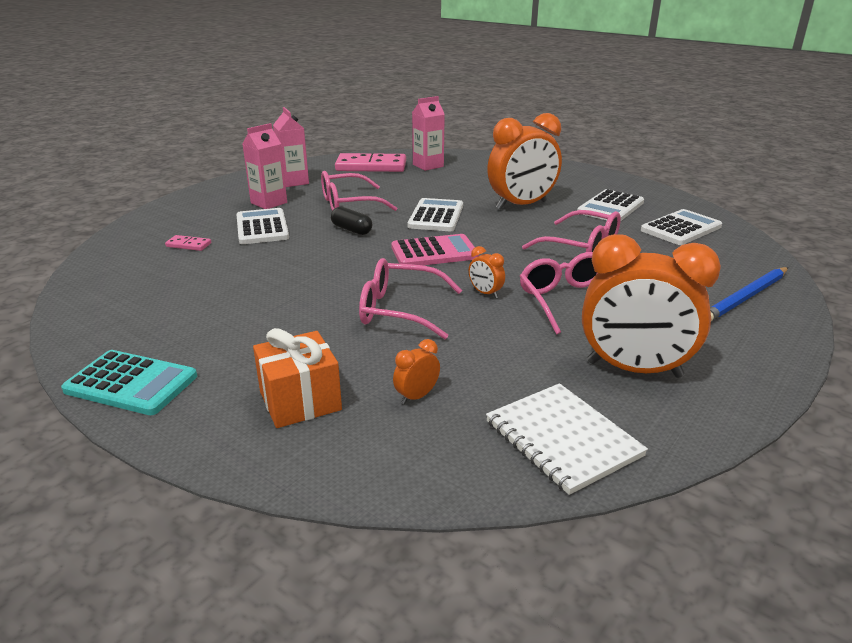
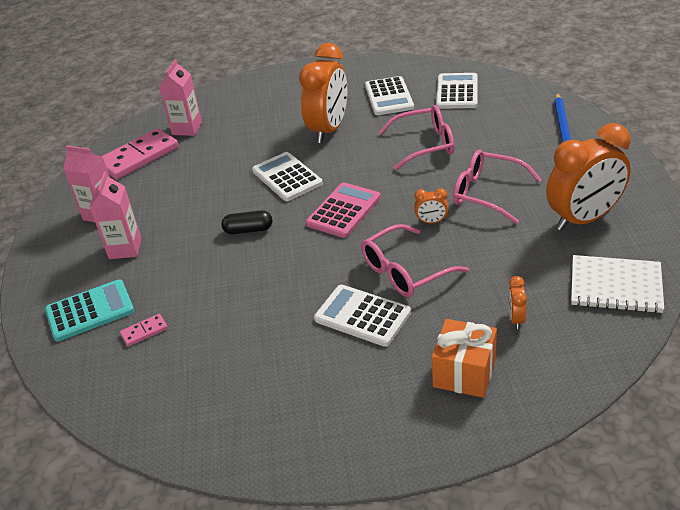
camera: 40 degrees left, 10 degrees up
turquoise calculator [61,350,197,415] -> turquoise calculator moved to [45,280,134,341]
white calculator [237,208,289,244] -> white calculator moved to [314,285,411,347]
pink glasses [321,171,397,211] -> none

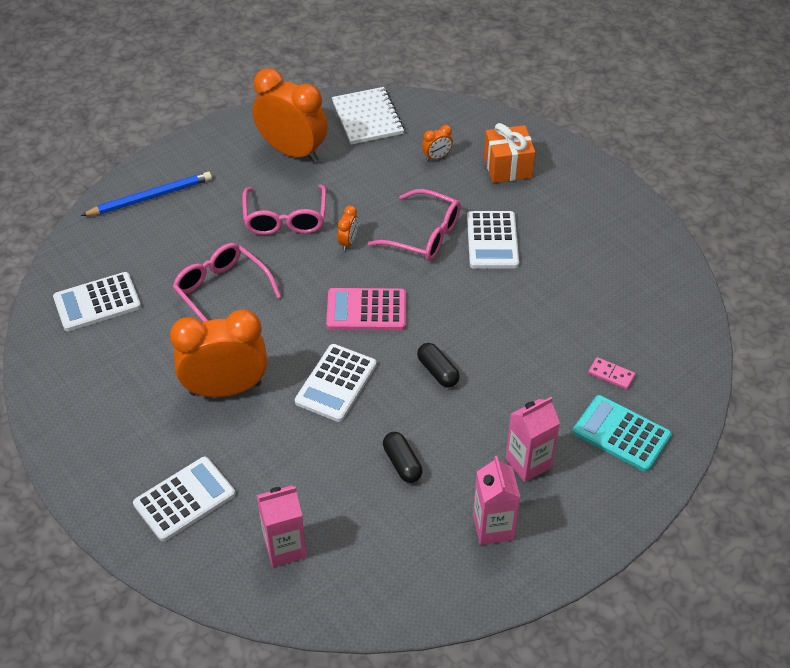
camera: 125 degrees left, 10 degrees up
pink domino [101,128,179,180] -> none
white calculator [365,76,414,115] -> white calculator moved to [133,457,235,542]
orange clock [414,188,448,223] -> orange clock turned 45 degrees clockwise [338,206,358,250]
none -> black capsule [383,432,422,483]

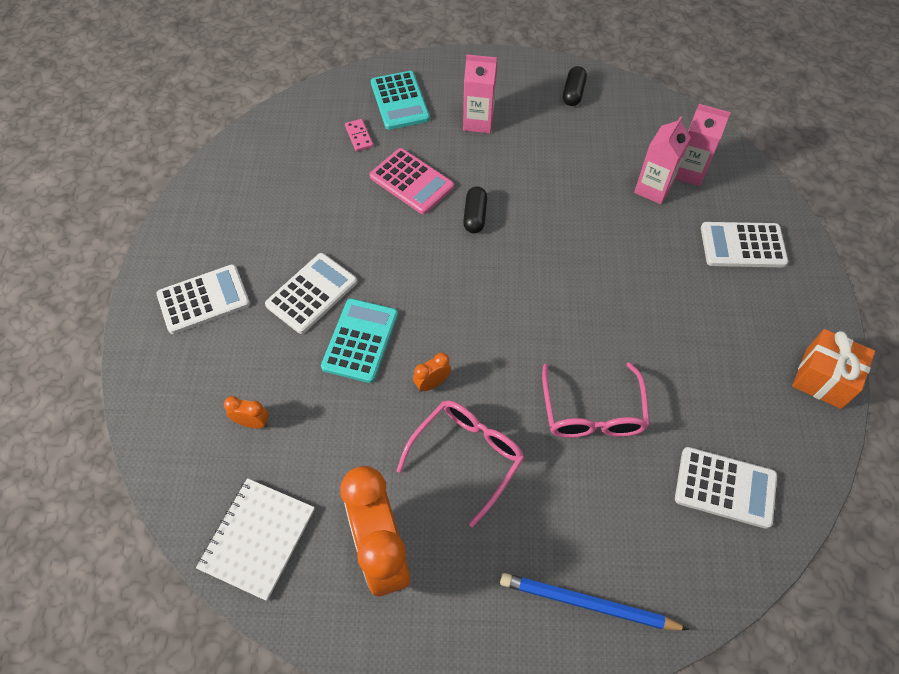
camera: 140 degrees left, 10 degrees up
orange clock [170,310,267,397] -> none
white calculator [295,344,377,422] -> white calculator moved to [156,264,250,334]
pink calculator [326,288,406,330] -> pink calculator moved to [370,148,454,214]
pink glasses [368,189,461,261] -> turquoise calculator [321,298,398,383]
black capsule [383,432,422,483] -> black capsule moved to [563,66,587,106]
pink carton [473,456,521,545] -> pink carton moved to [634,116,691,204]
orange gift [484,123,535,183] -> orange gift moved to [792,329,875,409]

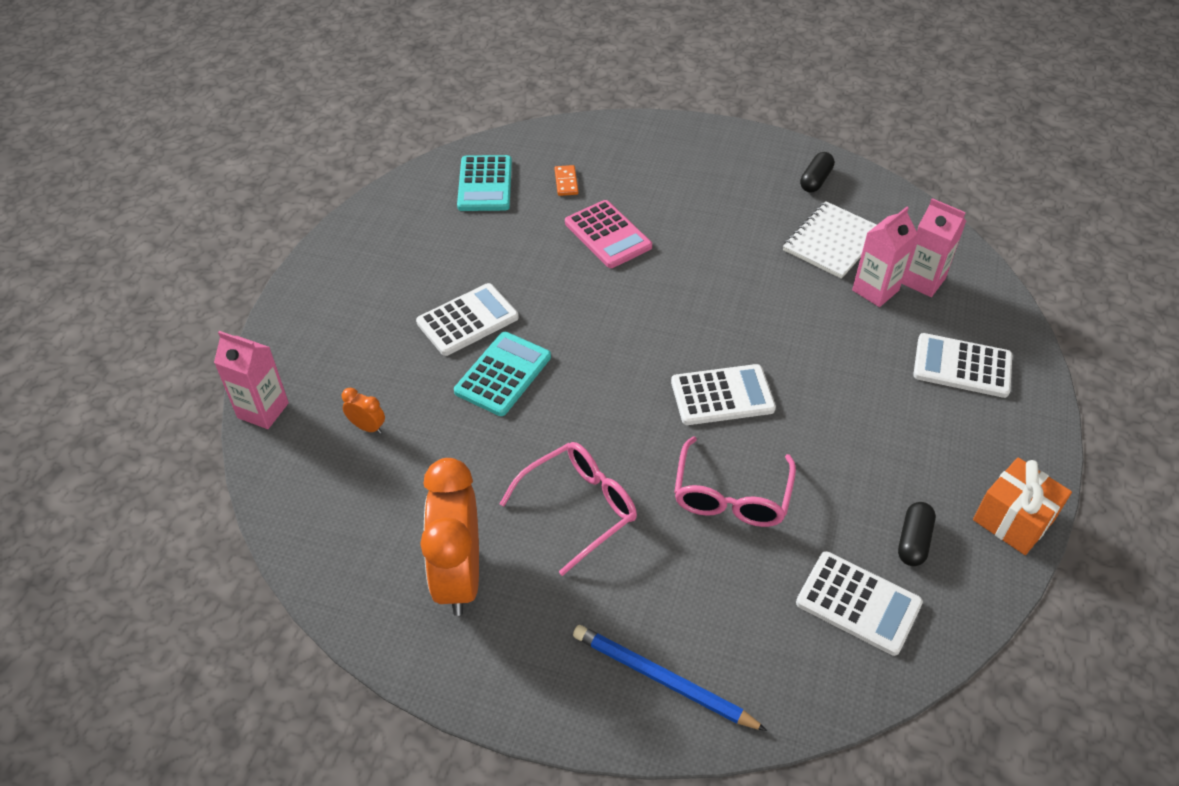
camera: 15 degrees right, 10 degrees down
white calculator [156,264,250,334] -> white calculator moved to [671,364,776,425]
white notebook [196,478,315,601] -> white notebook moved to [783,201,877,279]
pink domino [345,119,373,151] -> orange domino [555,165,578,196]
turquoise calculator [371,71,430,130] -> turquoise calculator moved to [457,155,512,211]
orange clock [413,353,451,392] -> none
pink carton [463,54,497,133] -> pink carton moved to [214,331,289,429]
black capsule [463,186,487,233] -> black capsule moved to [898,502,936,566]

